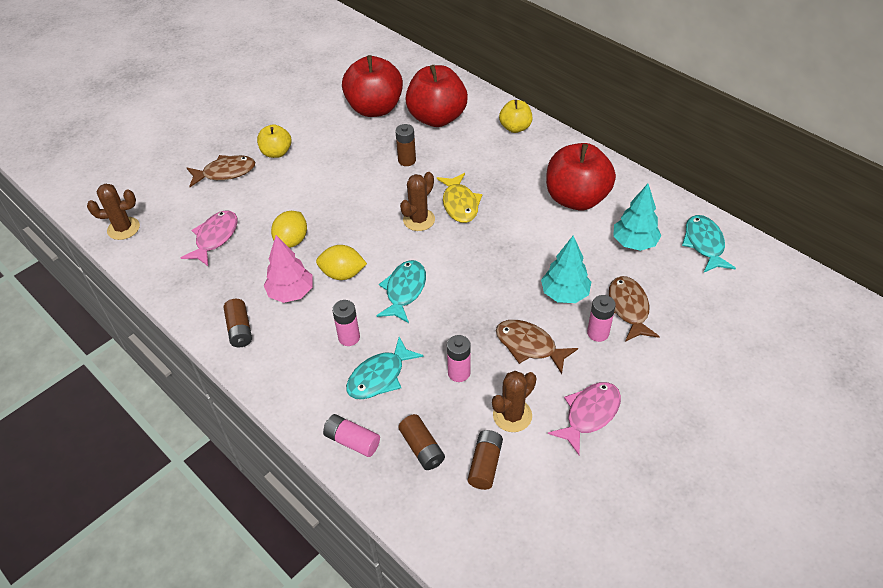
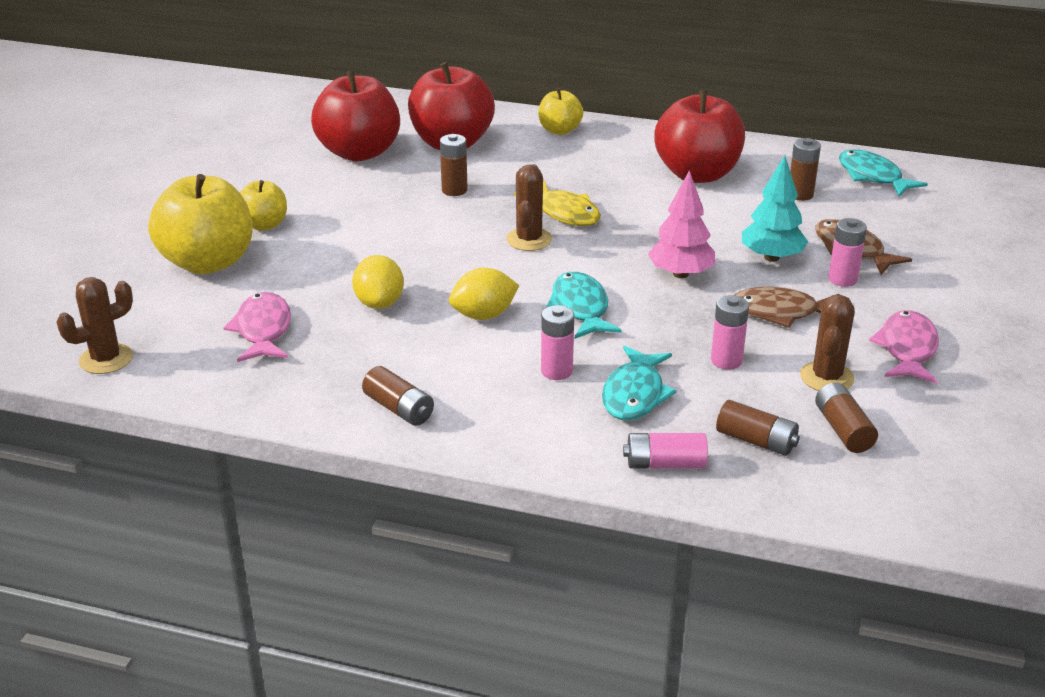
camera: 30 degrees left, 15 degrees down
brown fish [187,155,255,187] -> yellow apple [148,174,252,274]
pink tree [264,235,313,303] -> pink tree moved to [648,171,715,278]
turquoise tree [613,184,662,251] -> brown battery [790,138,821,201]

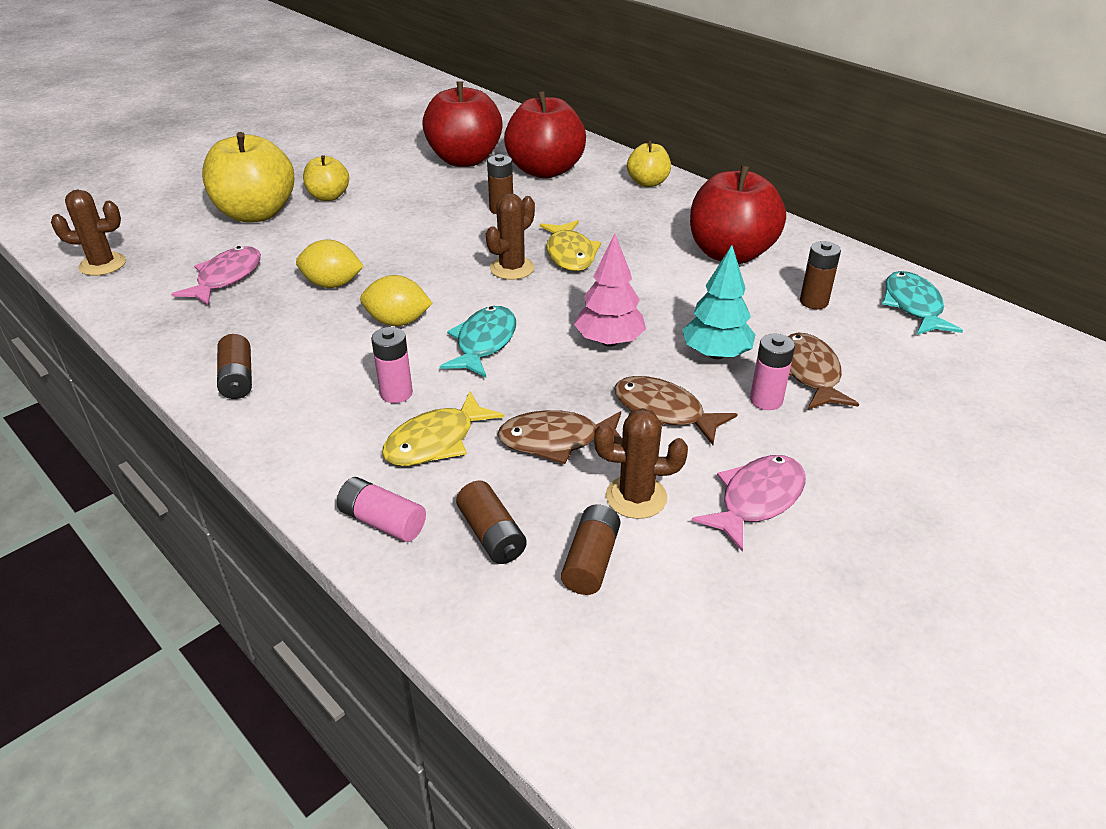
camera: 30 degrees right, 5 degrees up
yellow lemon [352,255,404,309] -> yellow lemon turned 75 degrees clockwise [296,239,364,288]
turquoise fish [602,346,677,420] -> yellow fish [382,392,504,466]
pink battery [711,295,749,369] -> brown fish [497,410,622,464]
brown cactus [800,295,855,391] -> brown cactus turned 45 degrees clockwise [594,408,688,519]

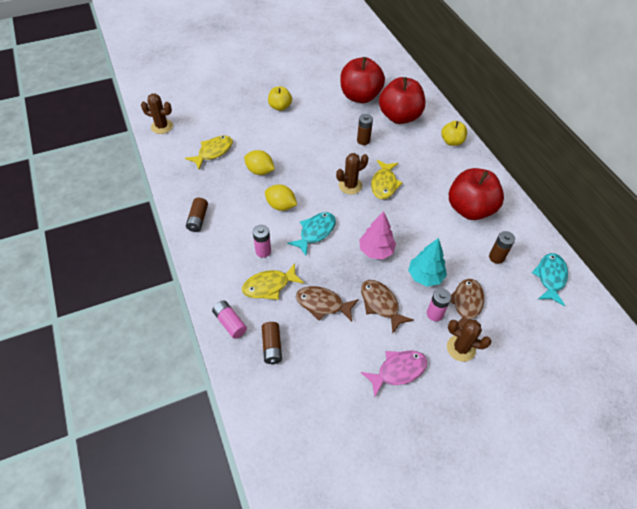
camera: 20 degrees right, 15 degrees up
pink fish [171,246,261,306] -> yellow fish [185,136,233,169]
yellow apple [202,132,294,222] -> none
brown battery [561,505,621,595] -> none
brown cactus [594,408,688,519] -> brown cactus moved to [447,320,491,362]

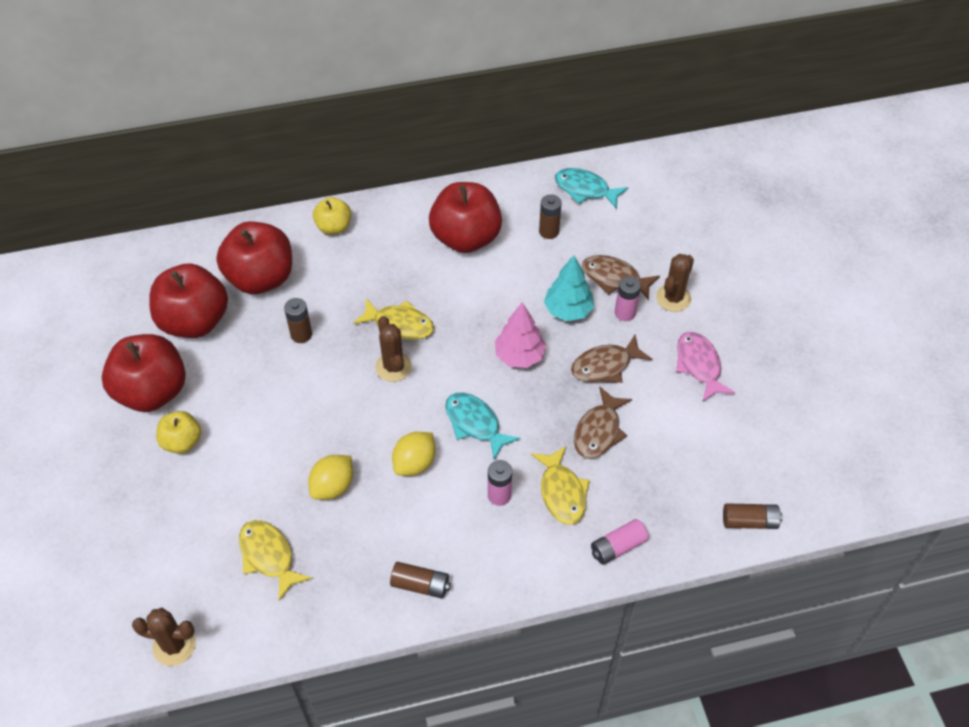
camera: 80 degrees left, 0 degrees up
brown cactus [141,93,173,134] -> brown cactus turned 75 degrees clockwise [132,608,196,666]
brown battery [262,322,282,364] -> brown battery moved to [723,503,783,529]
none -> red apple [102,334,186,412]

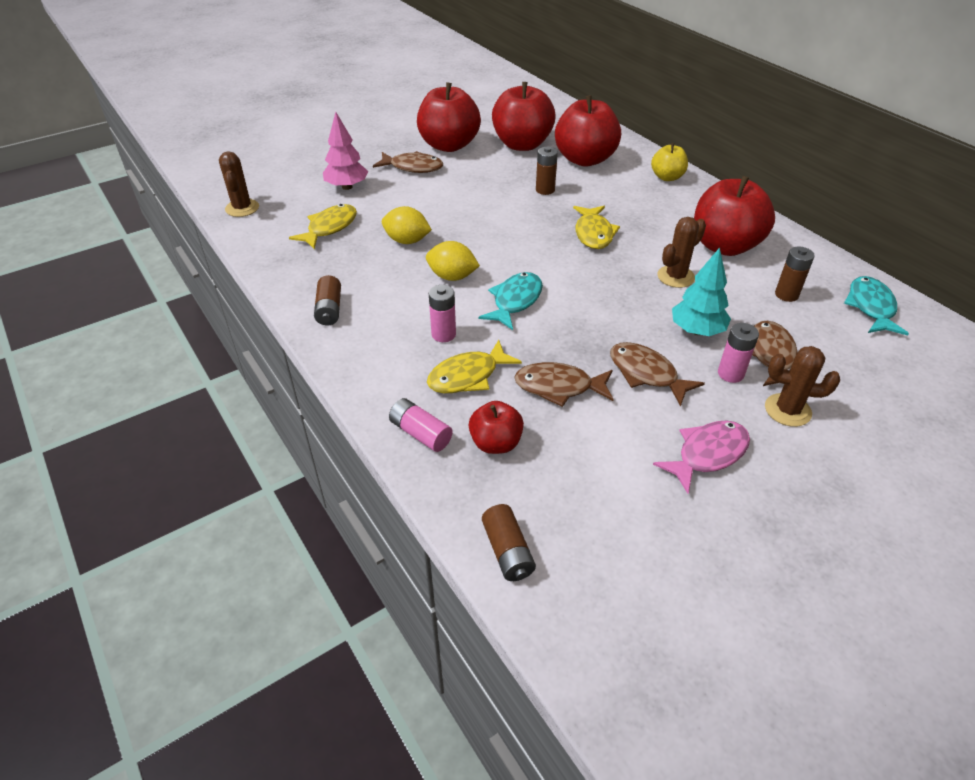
camera: 70 degrees right, 10 degrees down
yellow apple [156,411,201,454] -> brown fish [373,151,443,173]
brown cactus [375,316,412,382] -> brown cactus moved to [657,217,706,288]
pink tree [495,302,546,368] -> pink tree moved to [323,112,368,190]
none -> red apple [469,401,524,454]

